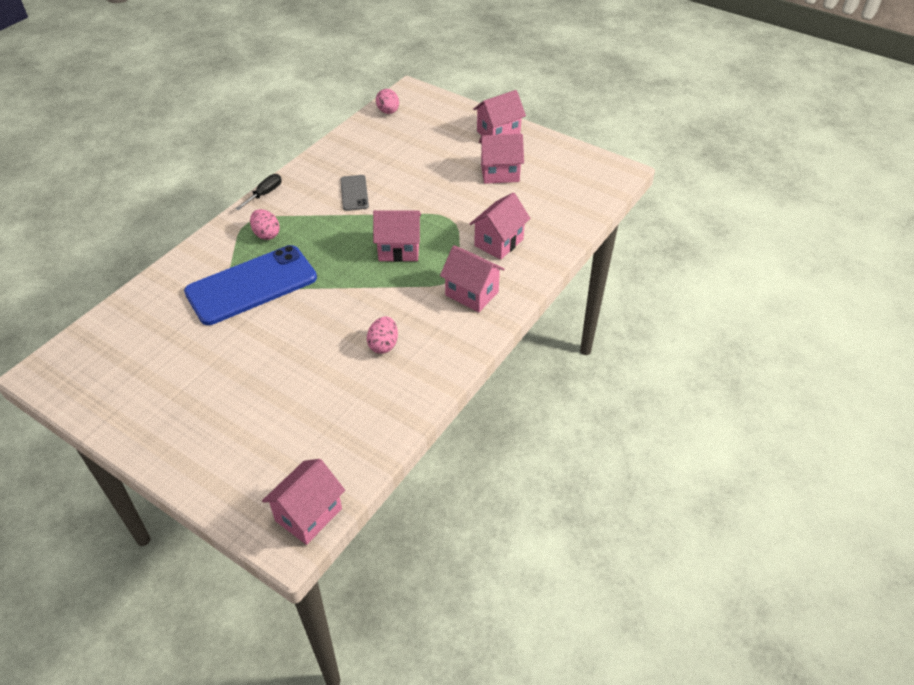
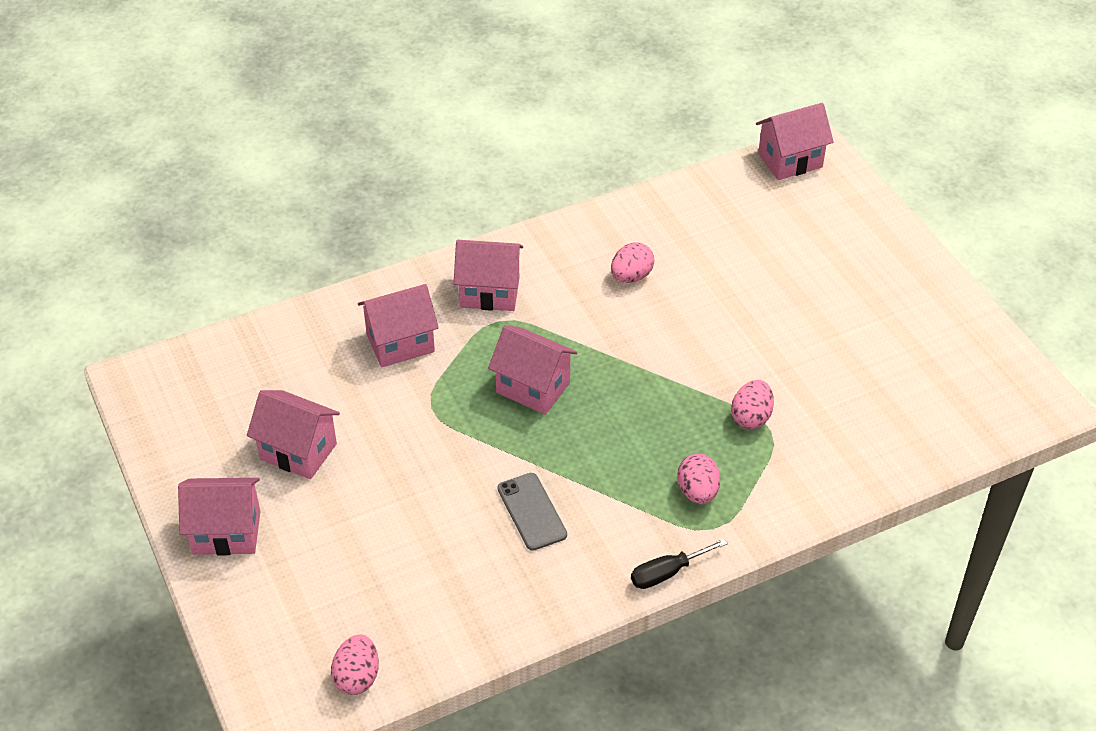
camera: 150 degrees left, 0 degrees up
blue phone [184,245,317,325] -> pink egg [731,380,774,429]
grey phone [340,175,369,211] -> grey phone turned 45 degrees counterclockwise [498,473,567,550]
pink house [440,245,505,312] -> pink house turned 60 degrees counterclockwise [453,240,523,311]

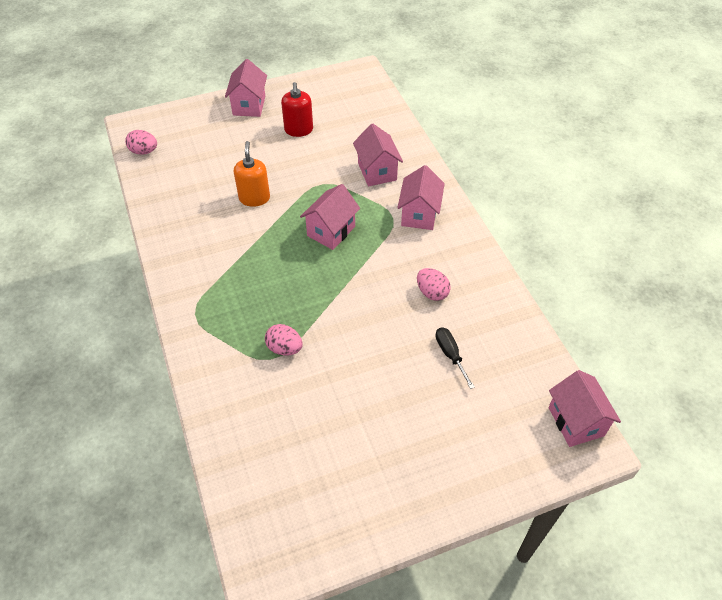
camera: 95 degrees right, 5 degrees up
pink house [247,390,340,479] -> red soap dispenser [281,82,313,137]
grey phone [498,473,567,550] -> none
black screwdriver [631,539,728,589] -> black screwdriver moved to [436,327,475,389]
pink egg [677,454,720,504] -> none
none -> orange soap dispenser [234,141,270,207]

